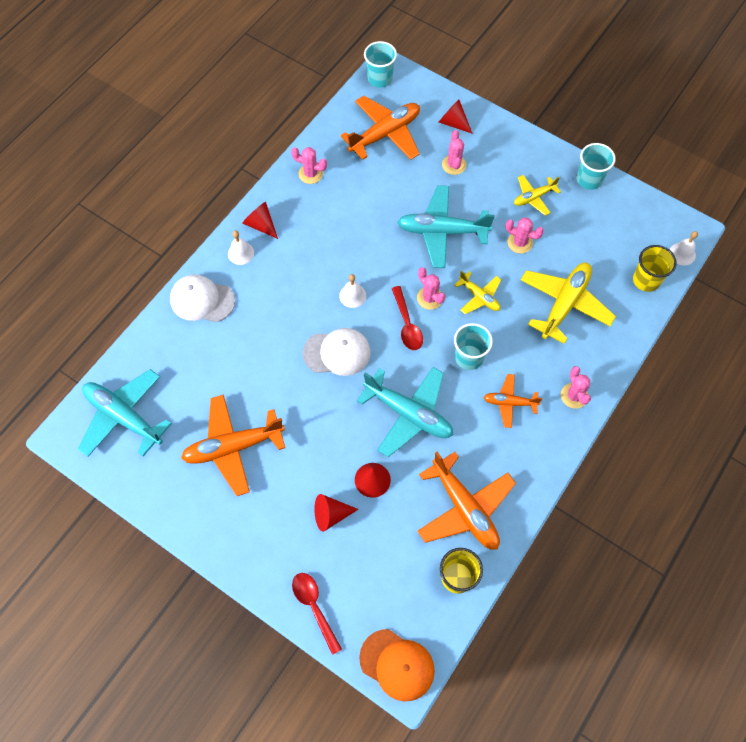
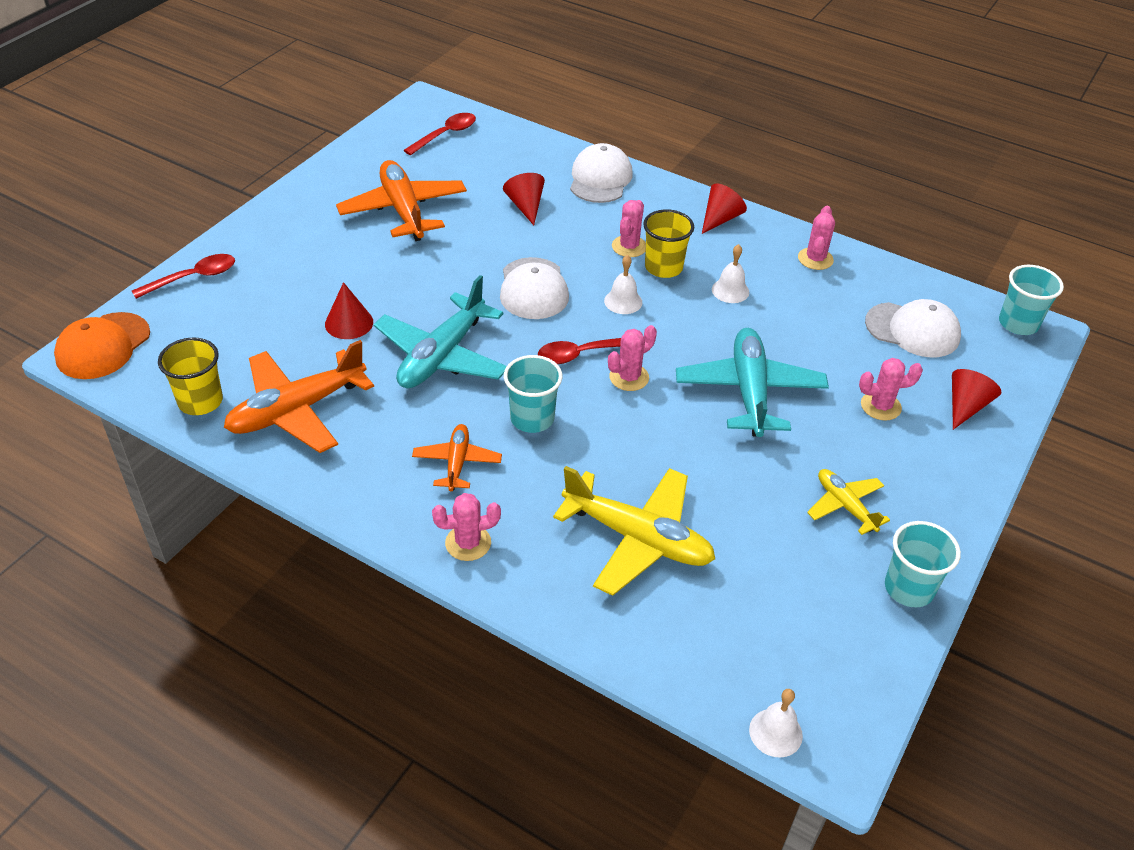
camera: 85 degrees right, 20 degrees down
turquoise plane [78,369,172,457] -> red spoon [404,113,476,155]
white bell [228,231,254,265] -> white bell moved to [712,244,749,303]
red cone [314,494,358,532] -> red cone moved to [503,173,545,225]
orange plane [341,96,420,160] -> white cap [865,299,961,357]
yellow plane [455,270,501,314] -> none
pink cactus [505,218,544,254] -> pink cactus moved to [612,200,646,257]
yellow cup [633,245,677,292] -> yellow cup moved to [643,209,694,278]

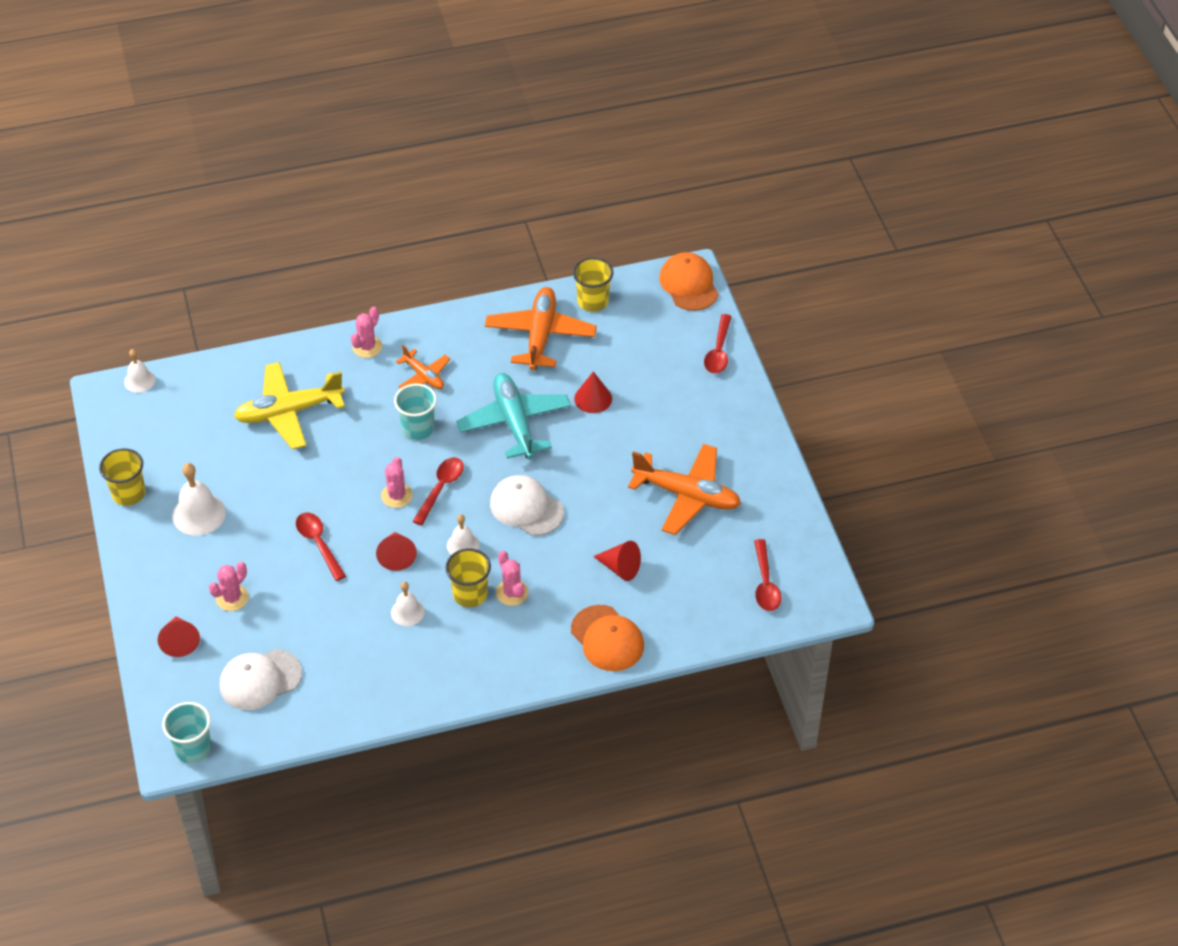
camera: 135 degrees right, 5 degrees up
white cap [570,143,633,203] -> orange cap [571,605,644,671]
turquoise plane [676,328,829,437] -> red spoon [296,512,346,581]
red cone [702,183,747,234] -> red cone moved to [376,532,417,571]
pink cactus [798,206,835,270] -> none
yellow plane [807,469,890,535] -> white bell [173,463,226,536]
turquoise cup [885,521,961,607] -> yellow cup [99,448,145,506]

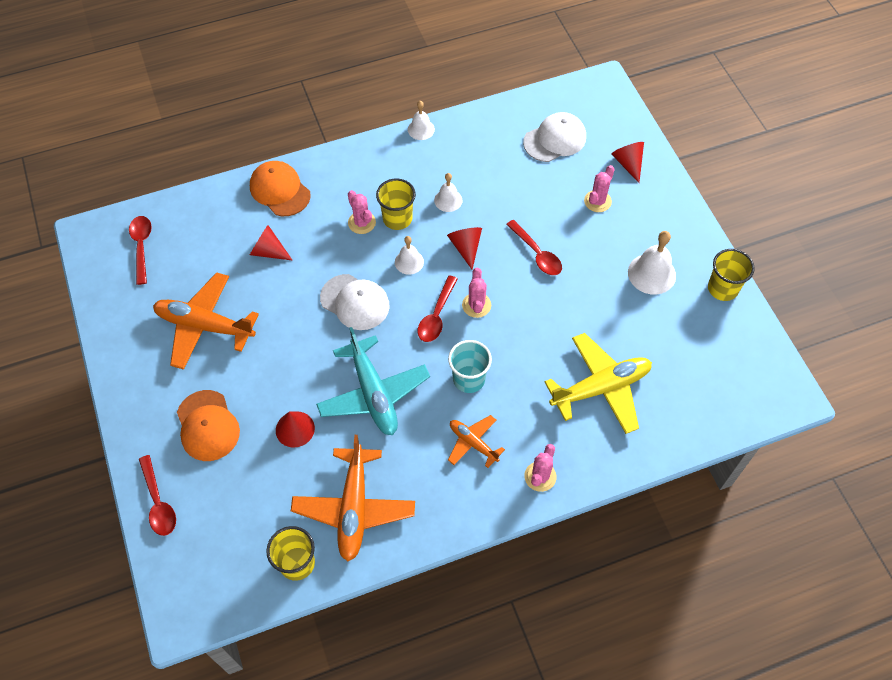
camera: 175 degrees right, 10 degrees up
white bell [124,349,155,393] -> white bell moved to [408,101,435,140]
turquoise cup [162,702,212,763] -> none
orange cap [659,252,718,311] -> orange cap moved to [177,390,240,461]
red spoon [704,314,732,373] -> red spoon turned 150 degrees clockwise [139,455,176,536]

